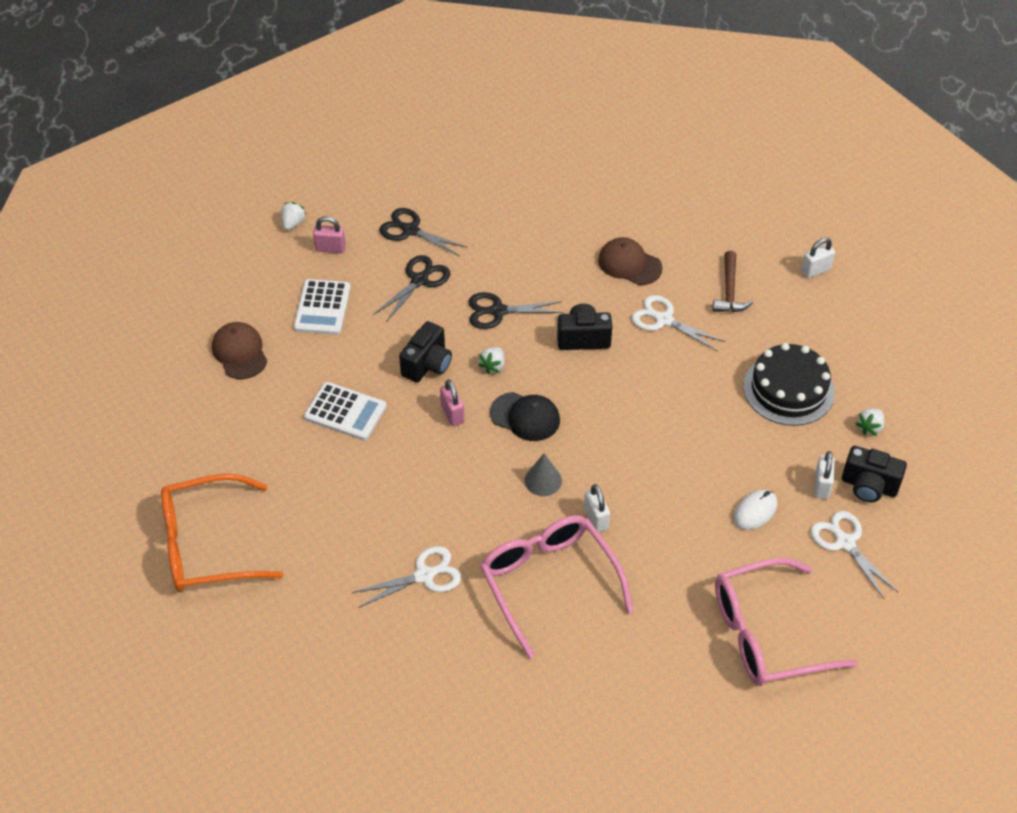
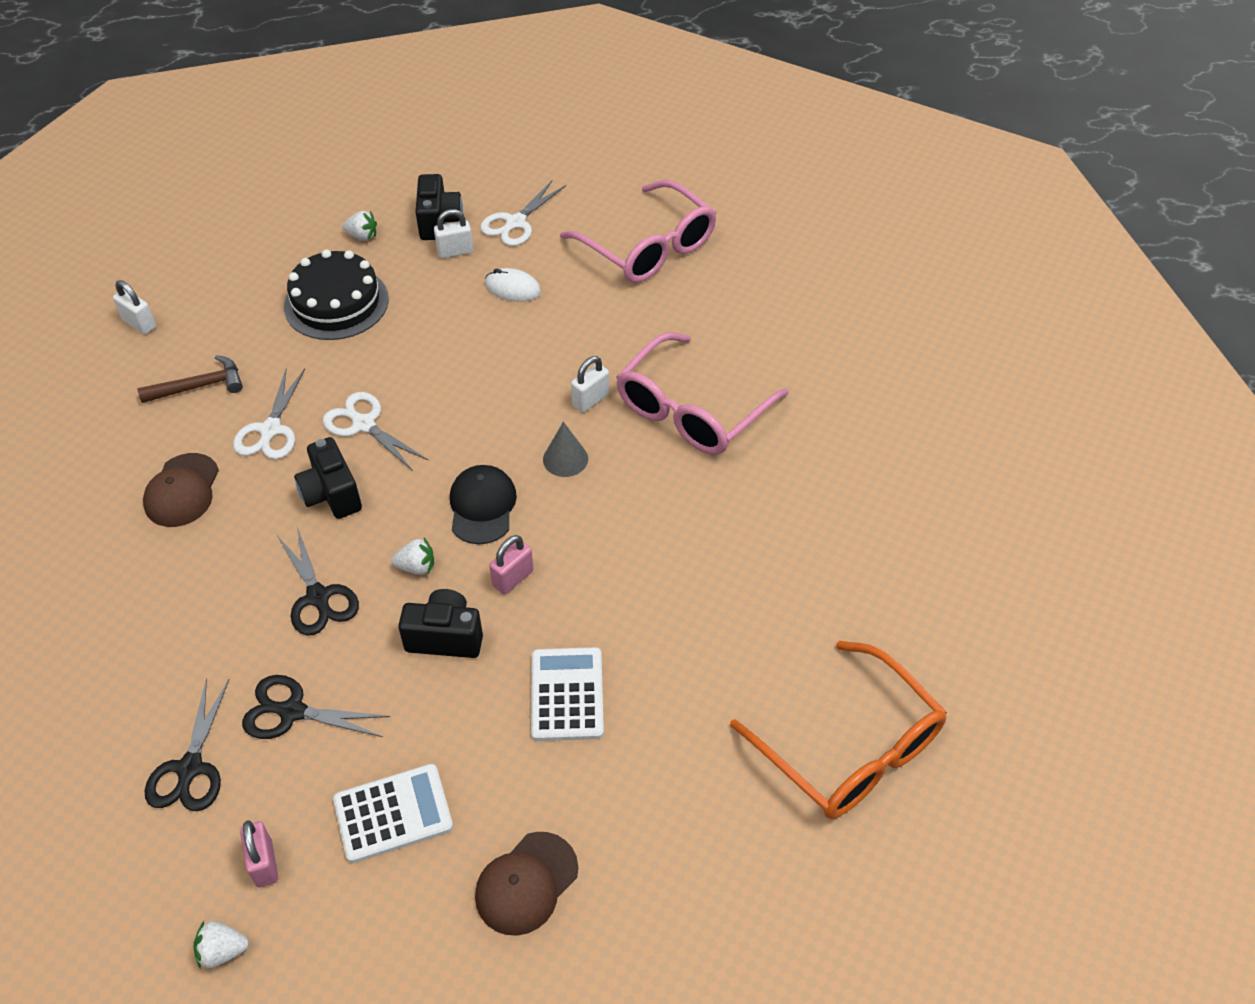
camera: 115 degrees left, 0 degrees up
white scissors [352,546,461,608] -> white scissors moved to [323,392,429,471]

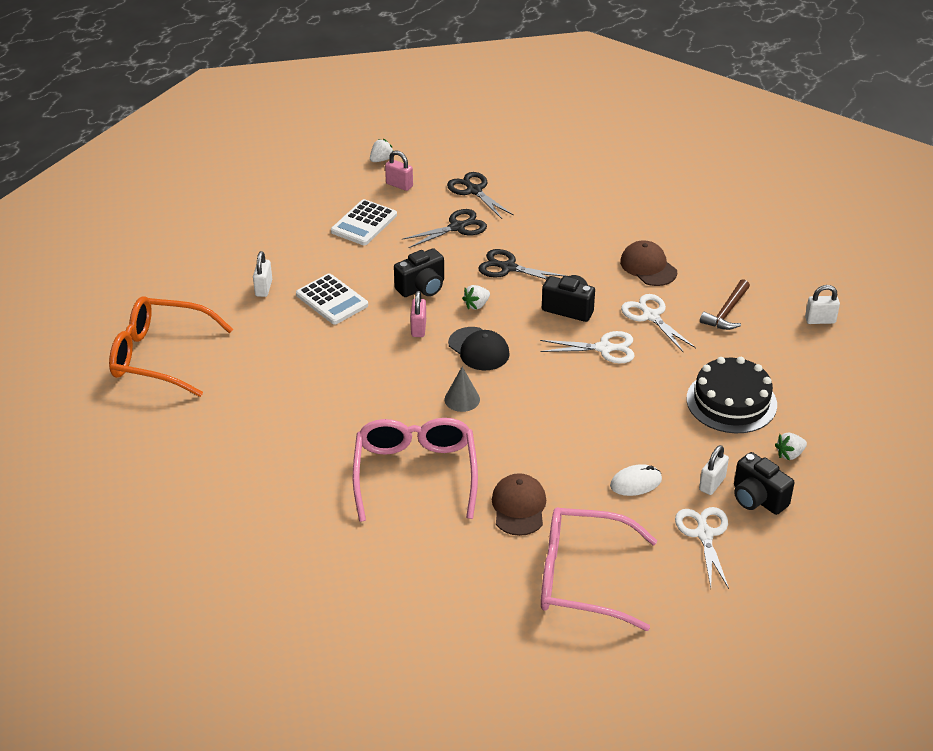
camera: 140 degrees right, 10 degrees down
brown cap [475,832,578,936] -> brown cap moved to [492,473,546,536]
white padlock [571,356,609,412] -> white padlock moved to [253,251,272,297]

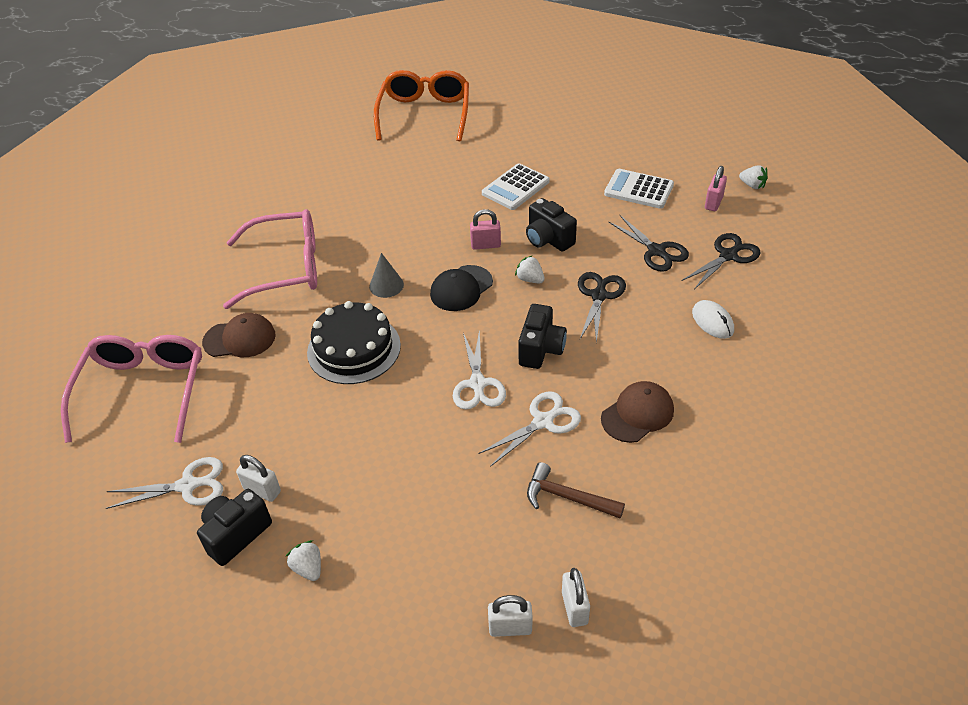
camera: 85 degrees right, 5 degrees up
white padlock [253,251,272,297] -> white padlock moved to [488,595,532,637]
white mouse [610,464,662,496] -> white mouse moved to [692,300,734,339]
black cake [687,357,777,433] -> black cake moved to [307,301,401,384]

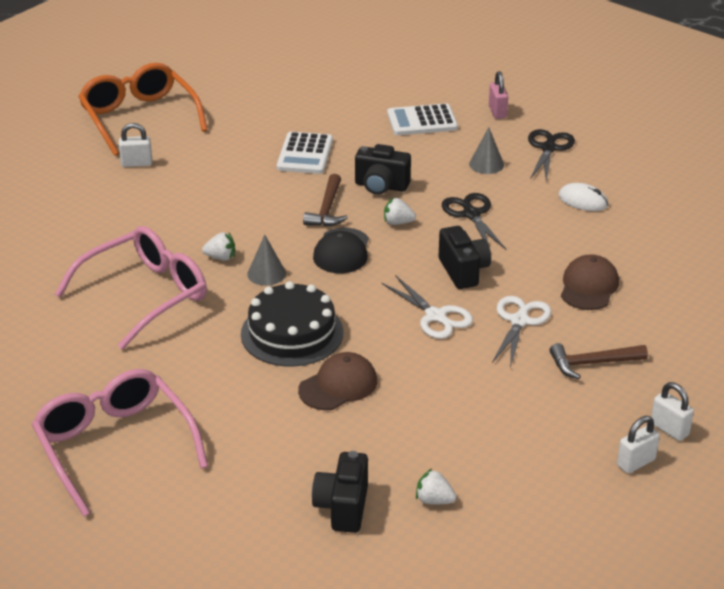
camera: 35 degrees left, 10 degrees down
white scissors [106,457,223,509] -> none
brown cap [202,313,276,357] -> brown cap moved to [298,352,377,410]
white padlock [236,455,281,502] -> white padlock moved to [119,123,152,167]
pink padlock [470,209,501,250] -> brown hammer [303,174,348,226]
black scissors [608,215,689,272] -> grey cone [469,127,504,174]
white strawberry [739,165,768,189] -> white strawberry moved to [202,232,235,261]

